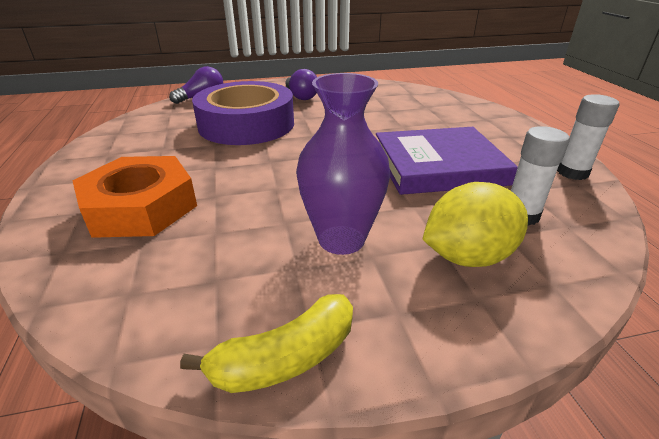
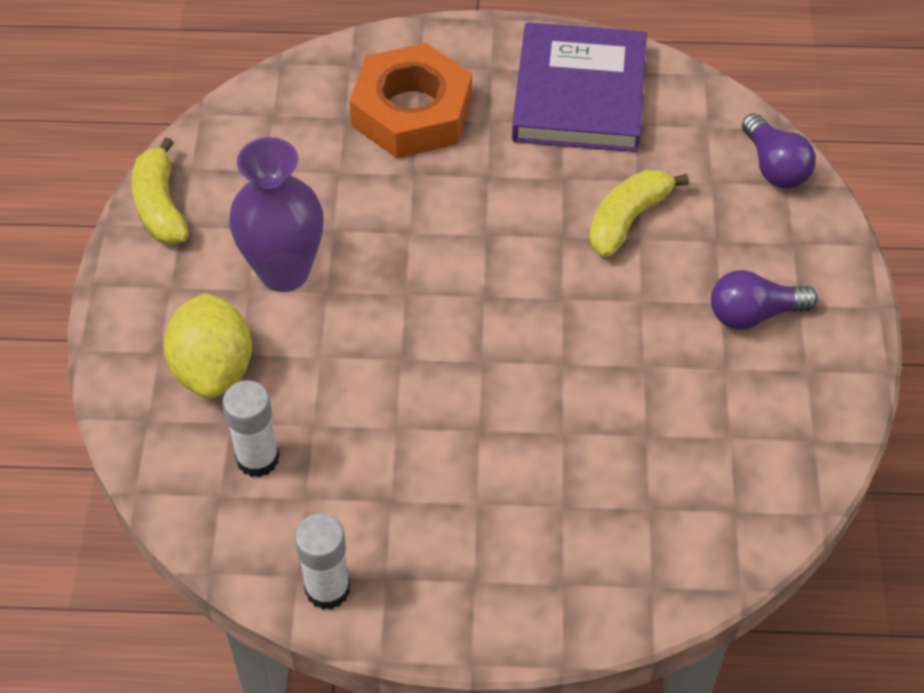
camera: 105 degrees right, 20 degrees up
purple tape [192,81,294,145] -> yellow banana [589,169,689,258]
purple book [376,127,518,195] -> purple book moved to [512,22,647,152]

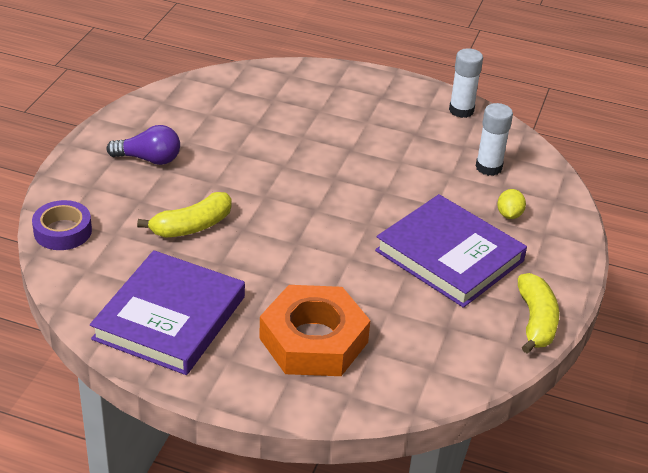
camera: 165 degrees left, 15 degrees down
yellow lemon [163,293,252,398] -> yellow lemon [497,189,526,219], size x0.49
purple vase [229,137,324,292] -> purple book [375,194,527,308]
purple light bulb [742,113,816,188] -> purple tape [32,200,92,250]

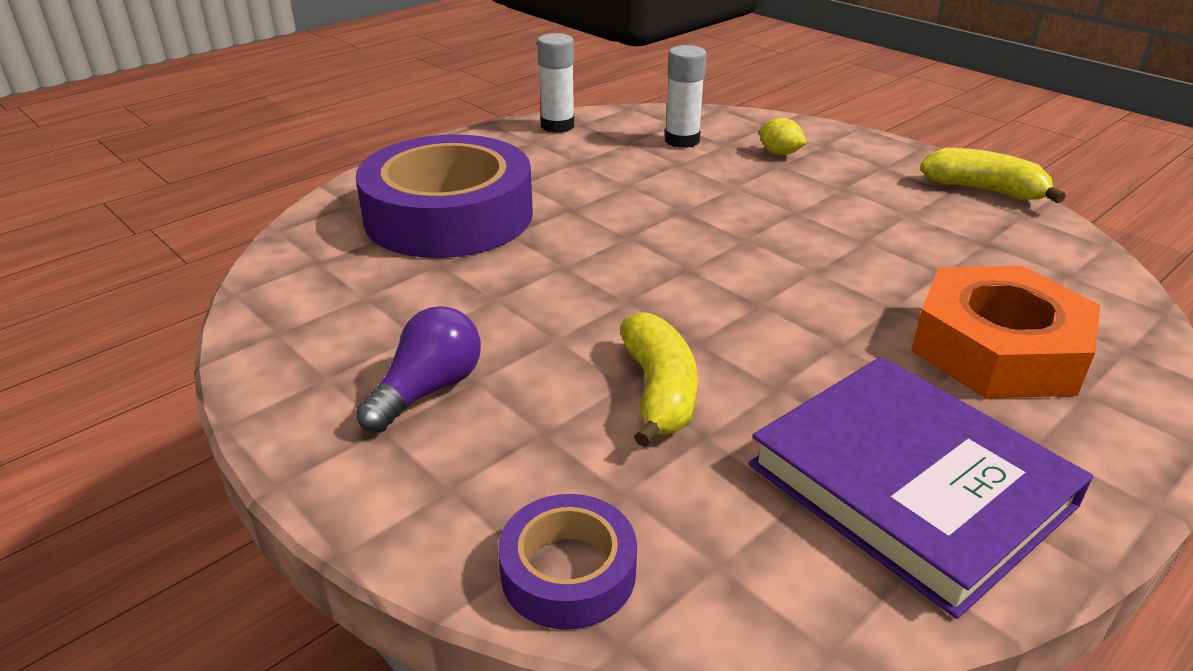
camera: 60 degrees left, 5 degrees down
purple book [375,194,527,308] -> none
none -> purple tape [356,134,533,258]

